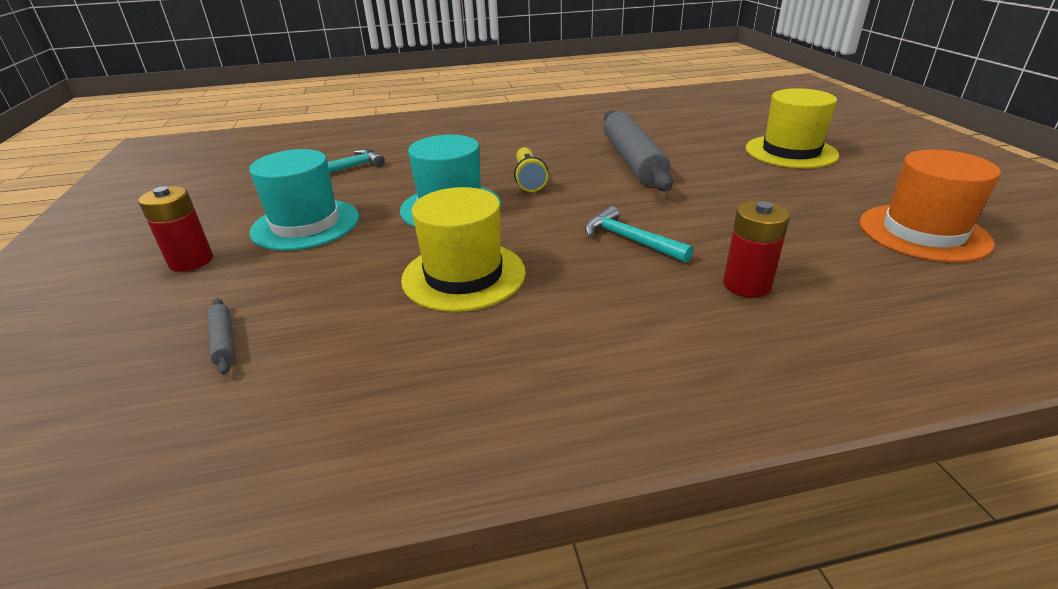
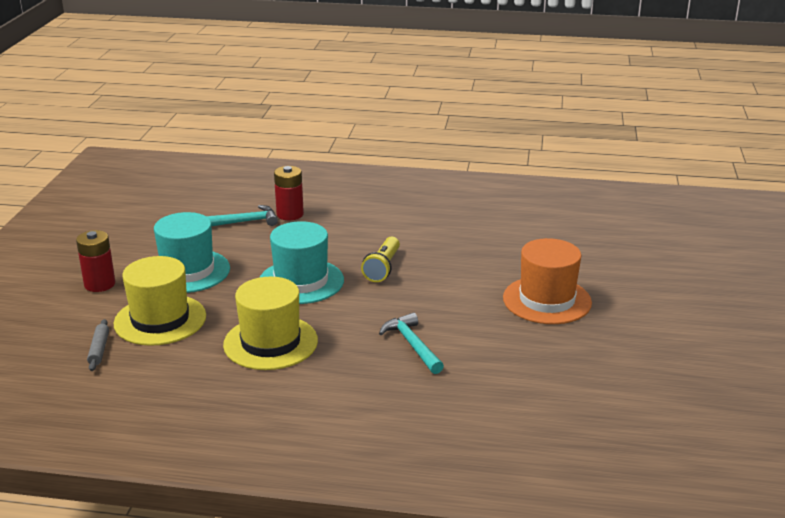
camera: 20 degrees right, 5 degrees down
grey rolling pin [604,111,673,191] -> none
red battery [723,201,790,298] -> red battery moved to [274,166,304,220]
yellow hat [746,88,839,168] -> yellow hat moved to [114,256,206,346]
orange hat [860,150,1001,262] -> orange hat moved to [503,238,592,324]

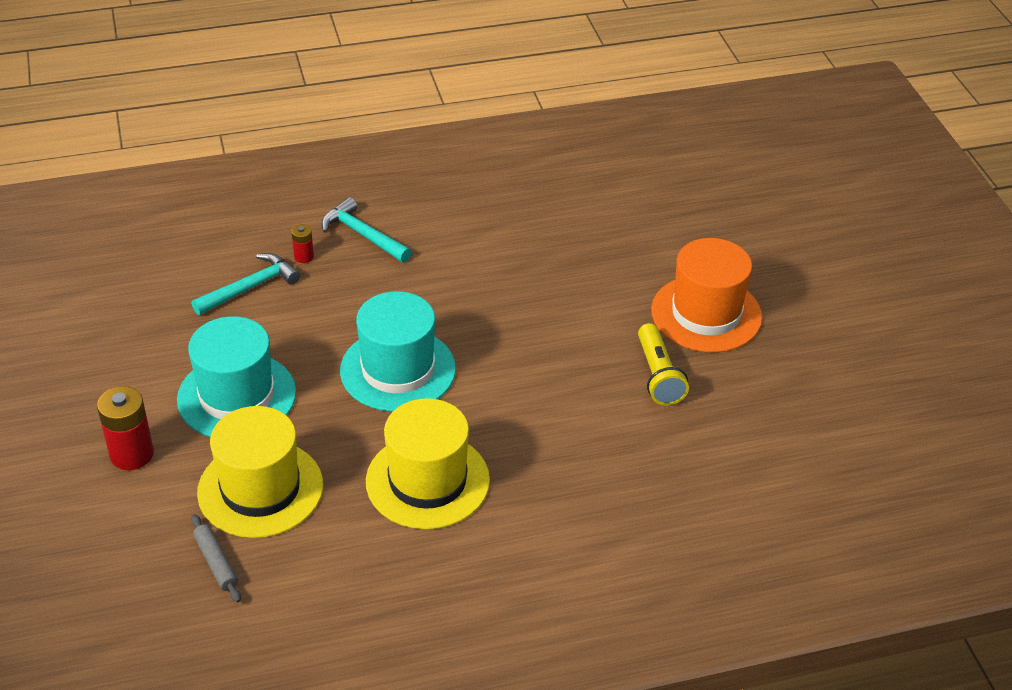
camera: 25 degrees left, 15 degrees up
red battery [274,166,304,220] -> red battery [291,224,314,263], size x0.52
yellow flashlight [361,237,400,282] -> yellow flashlight moved to [638,323,689,405]
turquoise hammer [379,312,444,374] -> turquoise hammer moved to [322,197,412,262]

